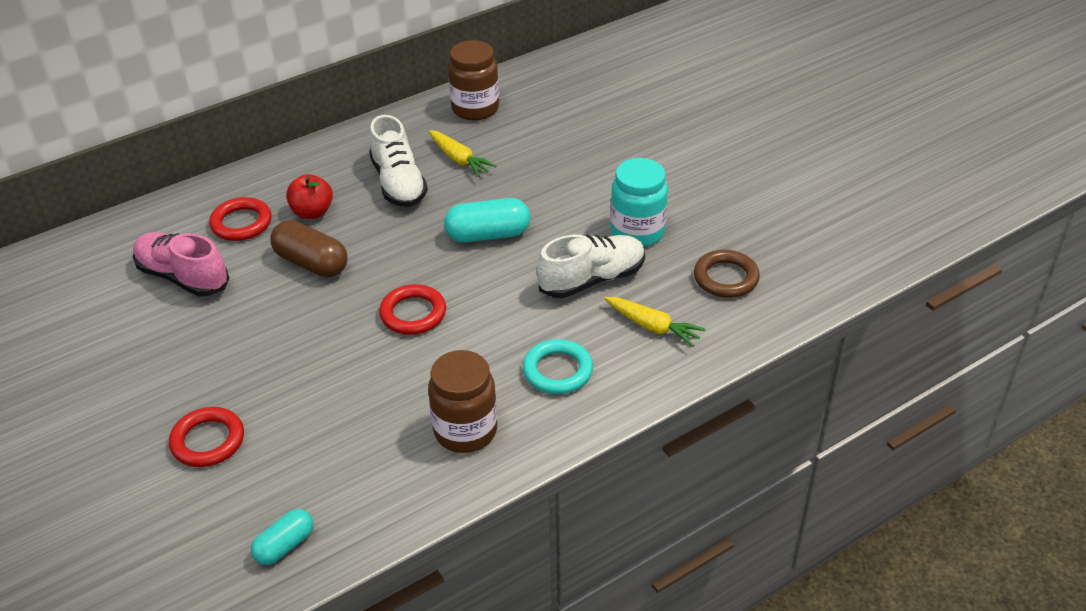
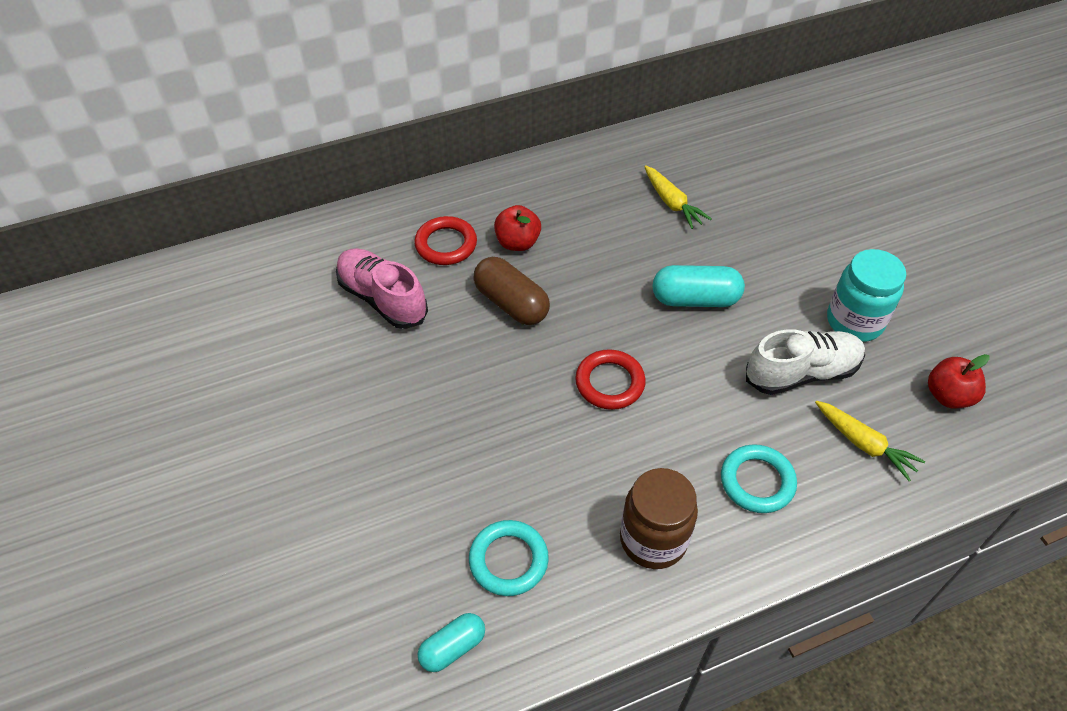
camera: 10 degrees right, 10 degrees up
red ring [169,407,244,467] -> none
white shoe [369,115,428,207] -> none
brown jar [448,40,499,120] -> none
brown ring [694,250,760,298] -> red apple [928,354,990,408]
none -> turquoise ring [469,520,549,596]

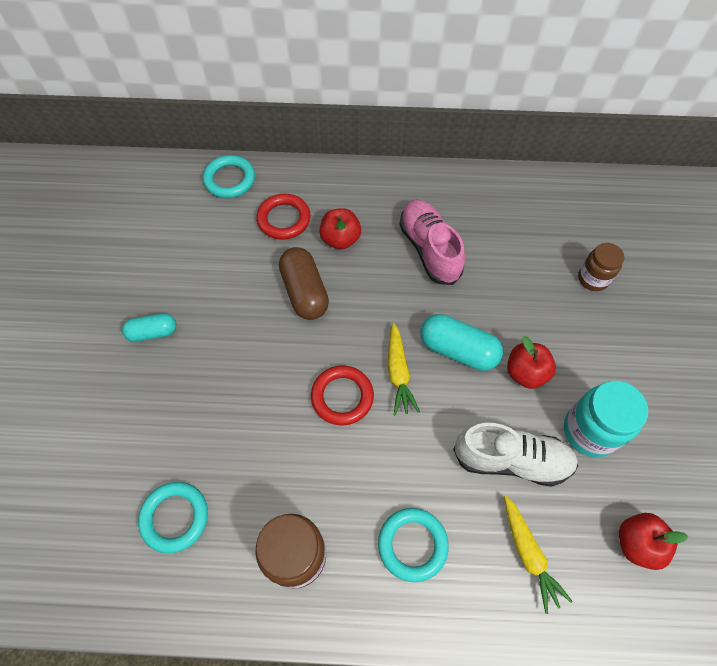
camera: 25 degrees right, 10 degrees up
pink shoe [336,248,428,329] -> pink shoe moved to [399,199,465,285]
turquoise capsule [418,613,485,672] -> turquoise capsule moved to [122,313,176,342]
yellow carrot [644,165,712,229] -> yellow carrot moved to [388,323,420,416]
none -> turquoise ring [203,155,255,198]
none -> red apple [507,336,556,389]
none -> brown jar [578,243,624,291]

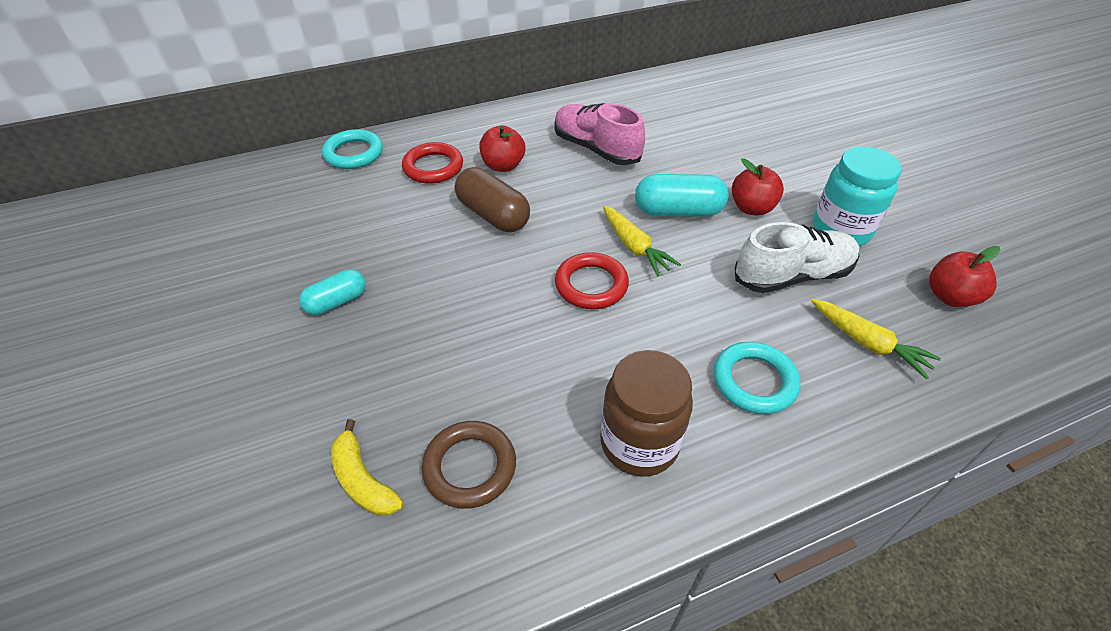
camera: 25 degrees left, 15 degrees down
turquoise ring [138,482,208,553] -> brown ring [421,421,516,509]
brown jar [578,243,624,291] -> none
none -> yellow banana [331,419,404,516]

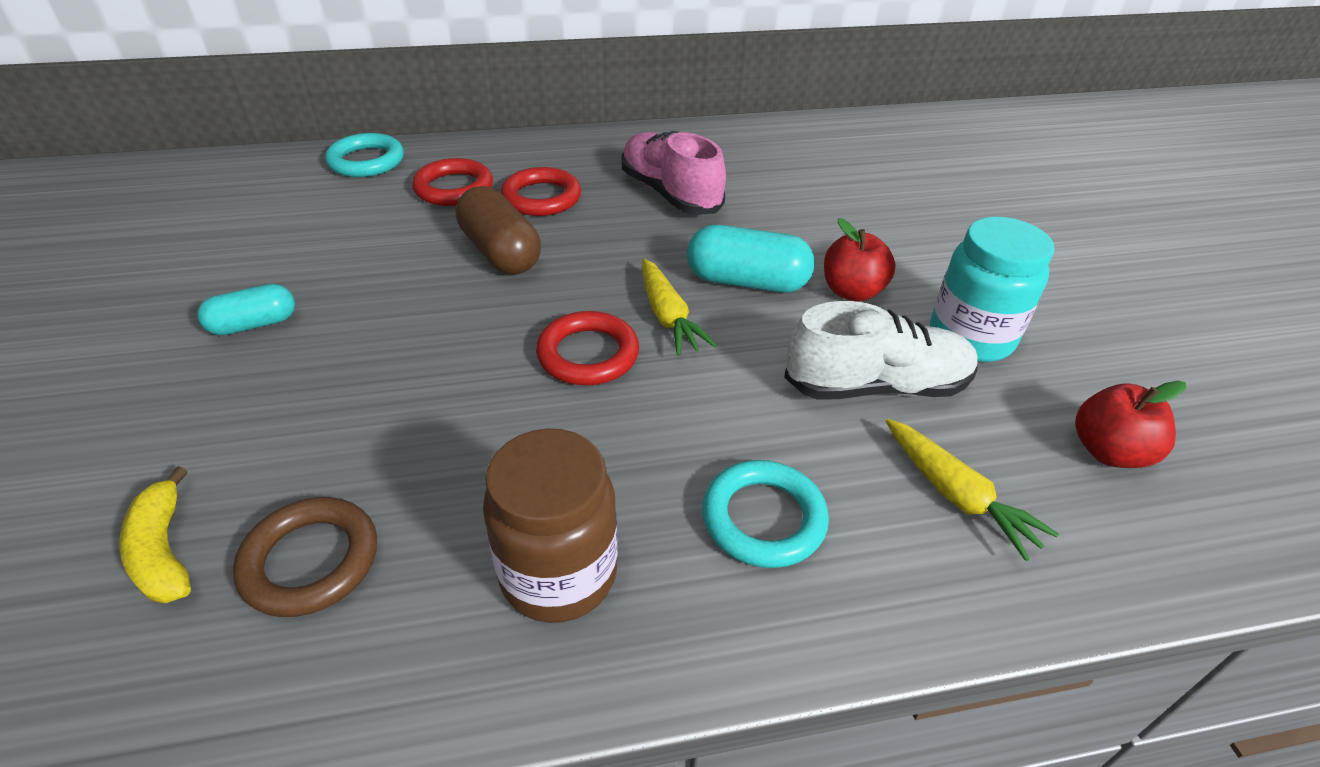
camera: 10 degrees right, 5 degrees down
red apple [479,125,525,172] -> red ring [501,167,581,216]

